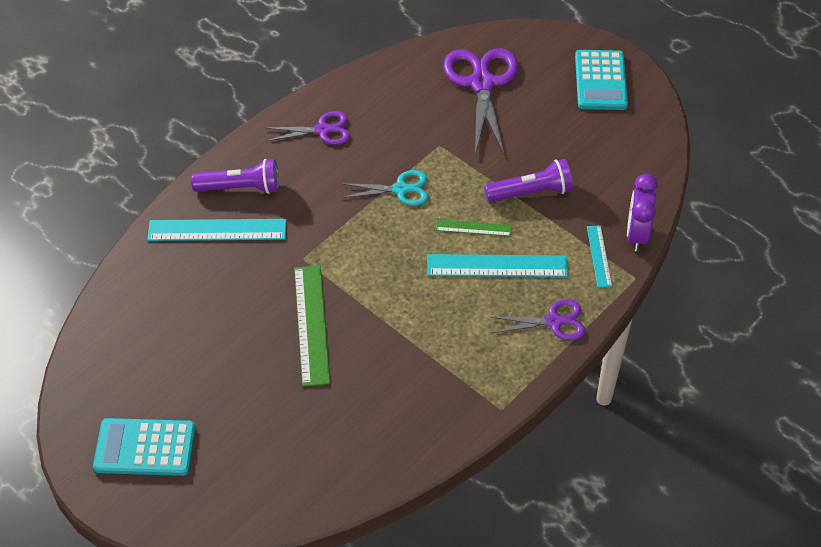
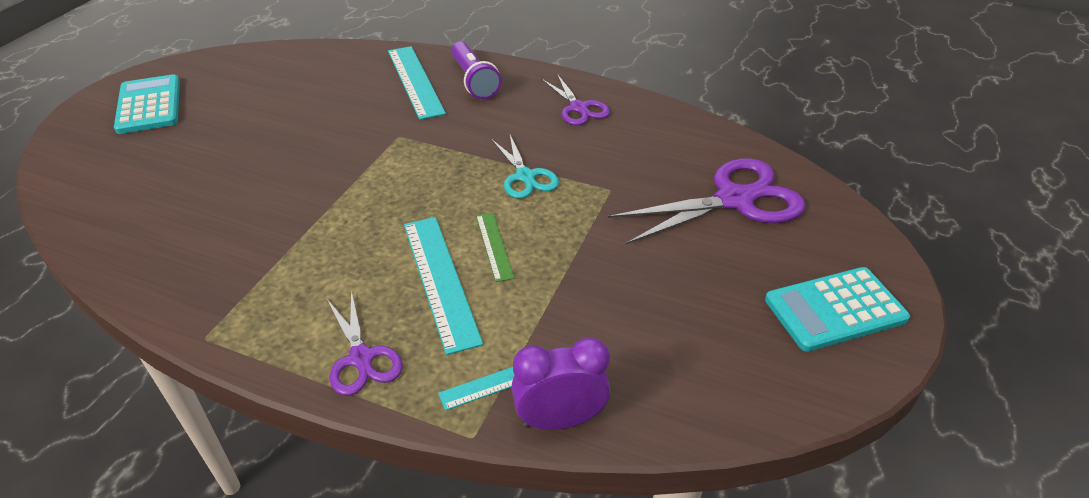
camera: 70 degrees right, 10 degrees down
green ruler [294,265,330,387] -> none
purple flashlight [484,159,573,202] -> none

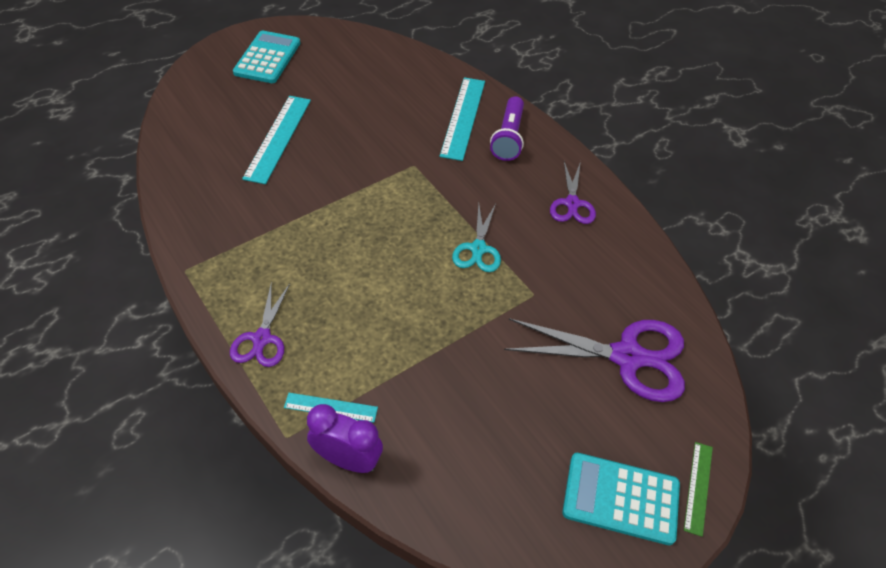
camera: 30 degrees right, 10 degrees up
turquoise ruler [404,217,483,355] -> turquoise ruler moved to [242,96,311,184]
green ruler [476,213,514,282] -> green ruler moved to [684,442,713,537]

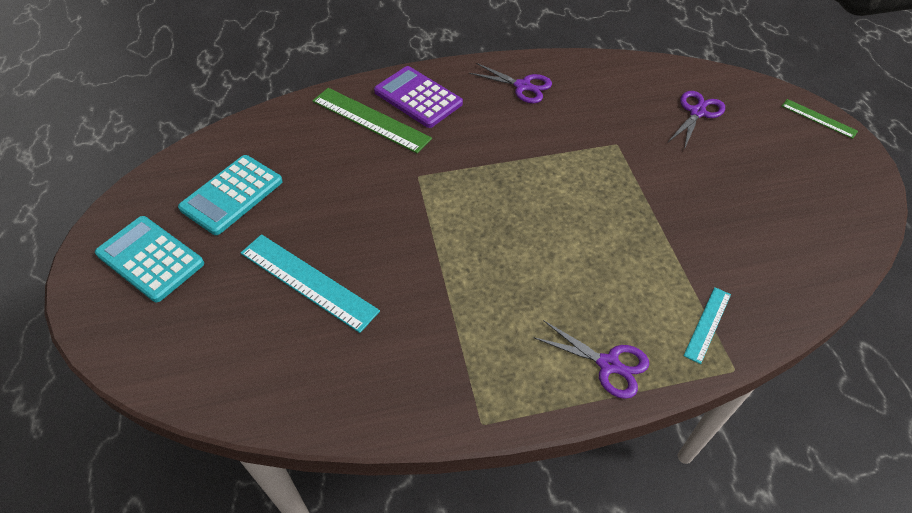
camera: 65 degrees left, 0 degrees up
purple clock [307,404,383,473] -> none
turquoise ruler [440,77,485,161] -> green ruler [312,88,432,153]
turquoise scissors [452,203,501,272] -> none
purple flashlight [490,96,524,161] -> purple calculator [374,66,463,128]
purple scissors [504,318,685,402] -> purple scissors [668,91,725,150], size x0.57
turquoise calculator [562,453,680,545] -> turquoise calculator moved to [178,155,283,235]

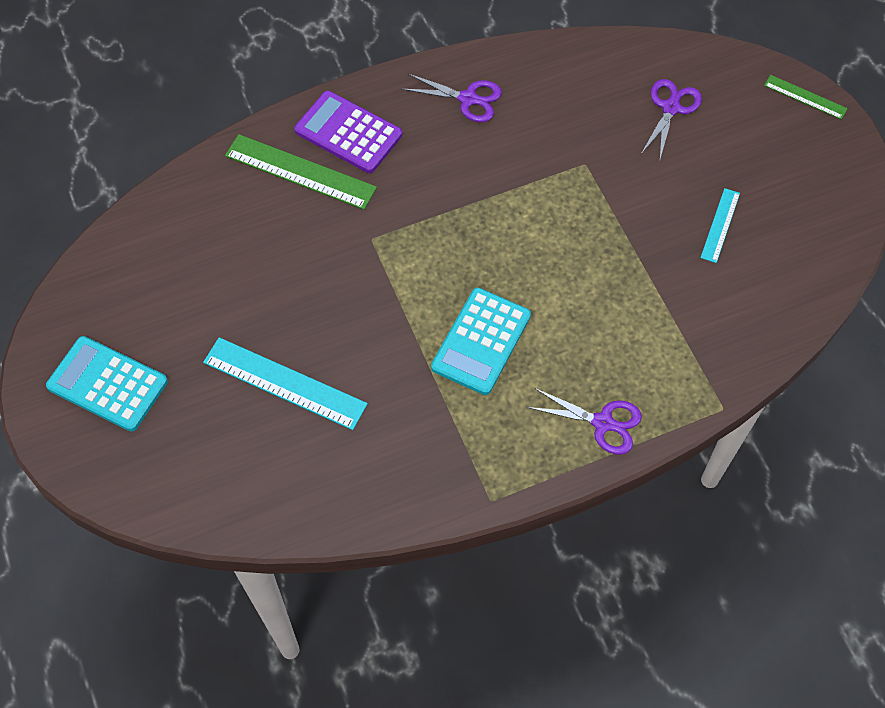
camera: 10 degrees left, 10 degrees up
turquoise calculator [178,155,283,235] -> turquoise calculator moved to [431,288,531,395]
turquoise ruler [683,287,731,364] -> turquoise ruler moved to [700,188,740,263]

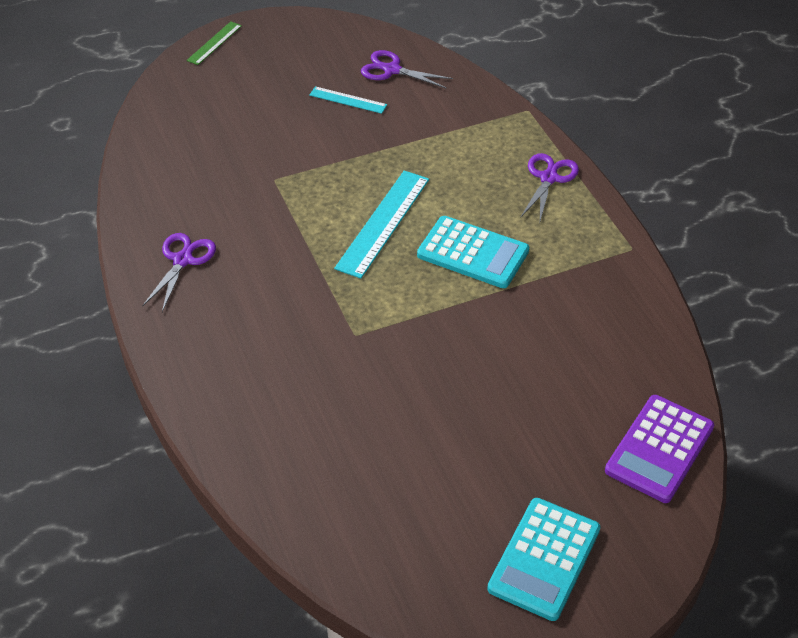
camera: 90 degrees left, 15 degrees down
turquoise ruler [203,337,368,430] -> turquoise ruler moved to [334,171,429,279]
green ruler [225,134,377,210] -> none
purple calculator [294,91,402,173] -> purple calculator moved to [605,395,714,503]
purple scissors [641,79,702,159] -> purple scissors moved to [361,50,453,89]

